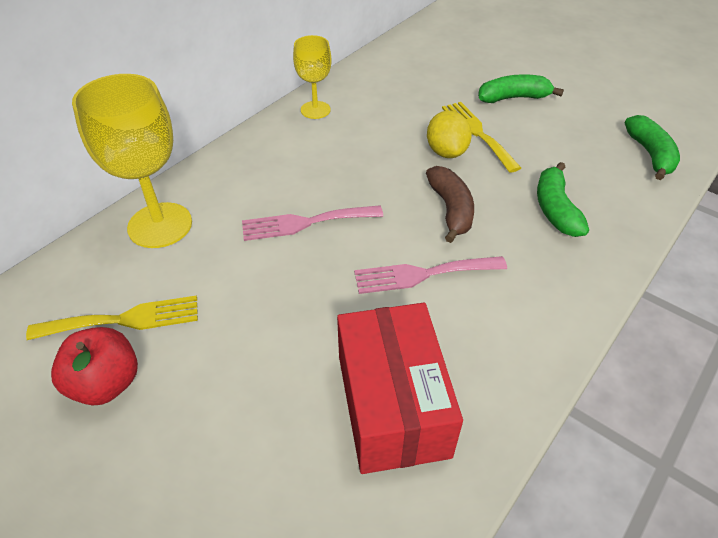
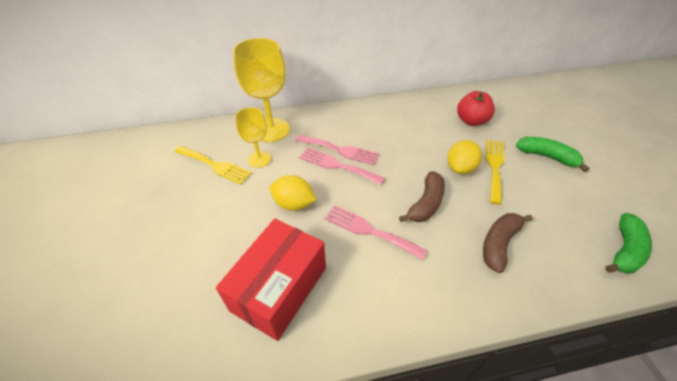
camera: 40 degrees right, 0 degrees up
red apple [51,327,138,405] -> red apple moved to [457,91,495,126]
yellow goblet [293,35,332,119] -> yellow goblet moved to [235,107,271,168]
green banana [537,162,589,237] -> brown banana [483,213,533,273]
none -> yellow lemon [270,175,317,211]
none -> pink fork [295,135,379,165]

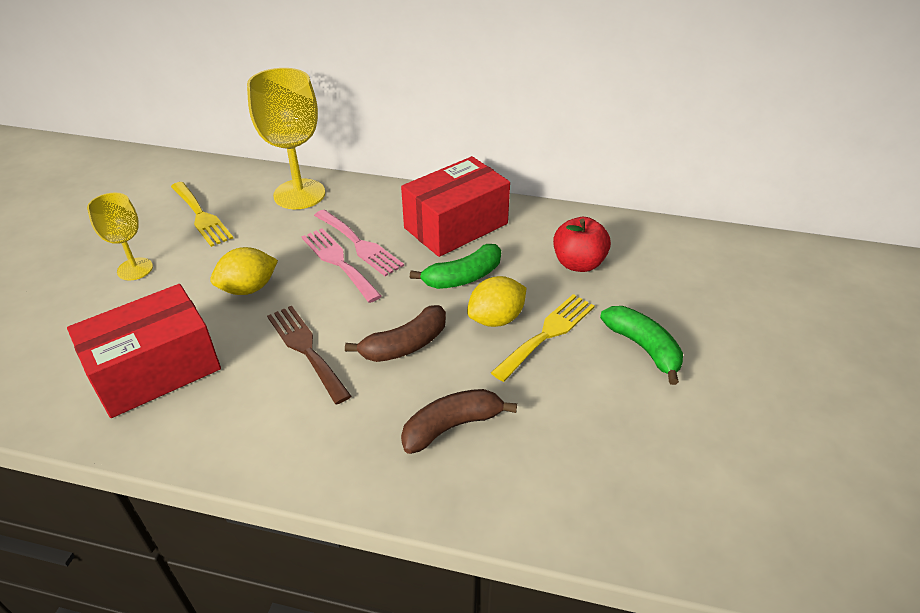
camera: 25 degrees right, 5 degrees down
yellow goblet [235,107,271,168] -> yellow goblet moved to [87,193,153,280]
yellow lemon [270,175,317,211] -> yellow lemon turned 75 degrees counterclockwise [210,247,278,295]
pink fork [325,205,427,260] -> brown fork [267,306,351,404]
green banana [605,213,652,274] -> green banana moved to [410,244,501,289]
none -> red box [401,156,510,257]

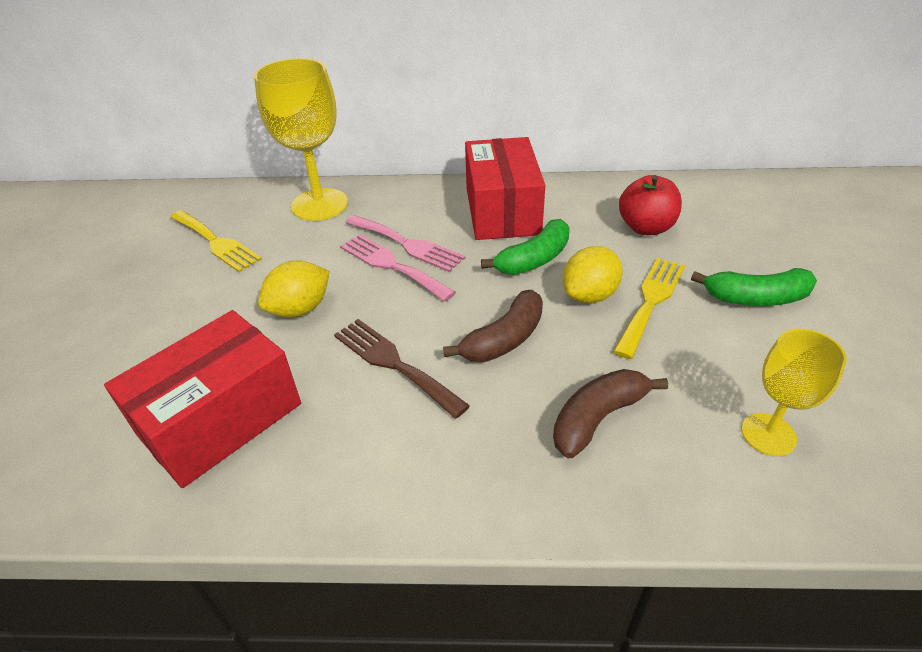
camera: 10 degrees left, 0 degrees up
yellow goblet [87,193,153,280] -> yellow goblet moved to [741,329,847,456]
red box [401,156,510,257] -> red box turned 45 degrees counterclockwise [465,137,545,240]
green banana [600,306,683,385] -> green banana turned 135 degrees clockwise [691,268,817,306]

